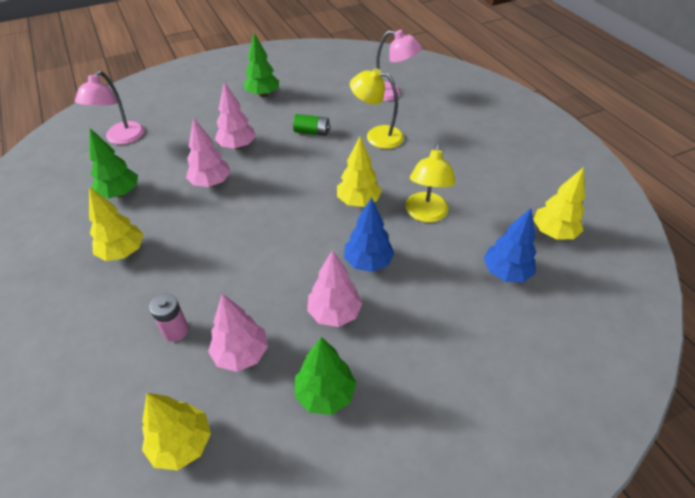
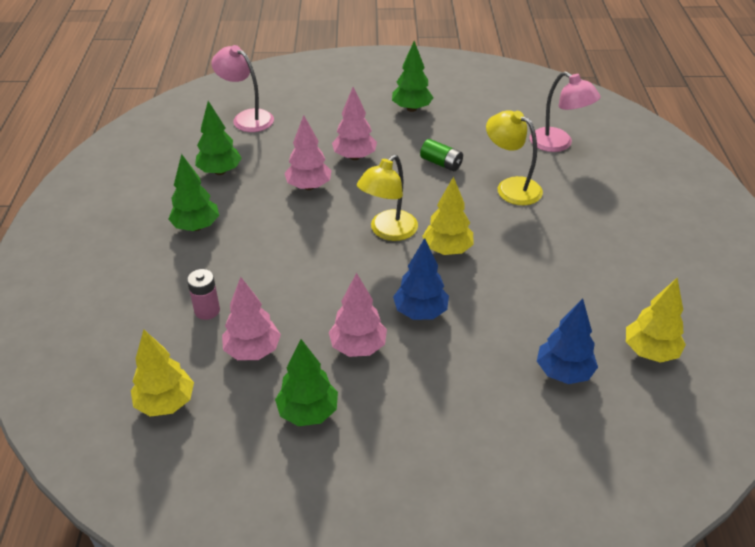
camera: 25 degrees right, 5 degrees down
pink lamp [75,71,145,144] -> pink lamp turned 90 degrees clockwise [211,45,274,132]
yellow tree [89,187,144,261] -> green tree [168,154,219,231]
yellow lamp [405,143,455,222] -> yellow lamp moved to [357,155,418,241]

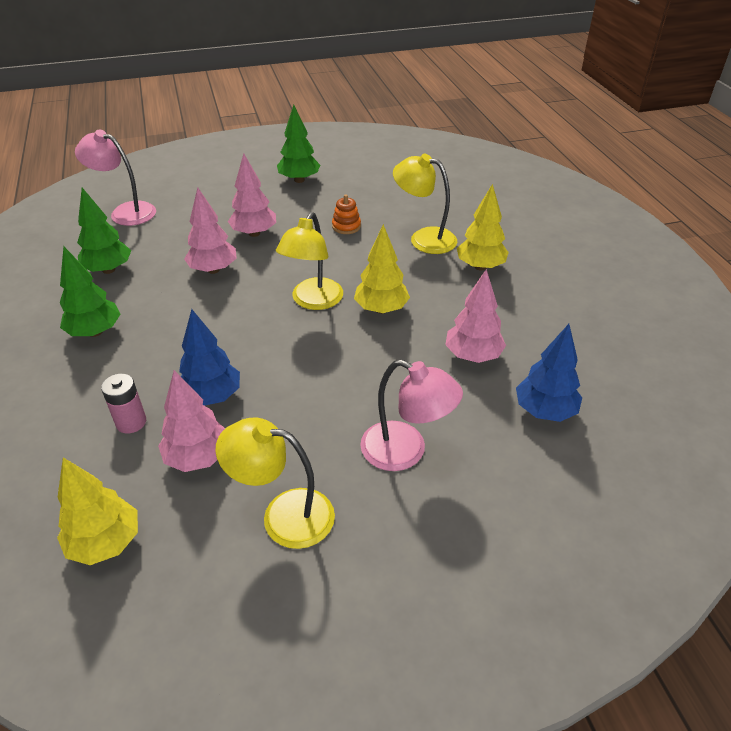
camera: 15 degrees left, 0 degrees up
green tree [275,339,338,426] -> yellow lamp [215,418,335,549]
pink tree [329,273,387,357] -> pink tree moved to [445,269,506,363]
blue tree [393,238,449,320] -> blue tree moved to [179,309,240,406]
green battery [420,139,463,171] -> orange stacking toy [332,194,361,234]
pink lamp [530,72,601,152] -> pink lamp moved to [360,359,463,471]
yellow tree [626,278,686,363] -> yellow tree moved to [457,184,509,270]

